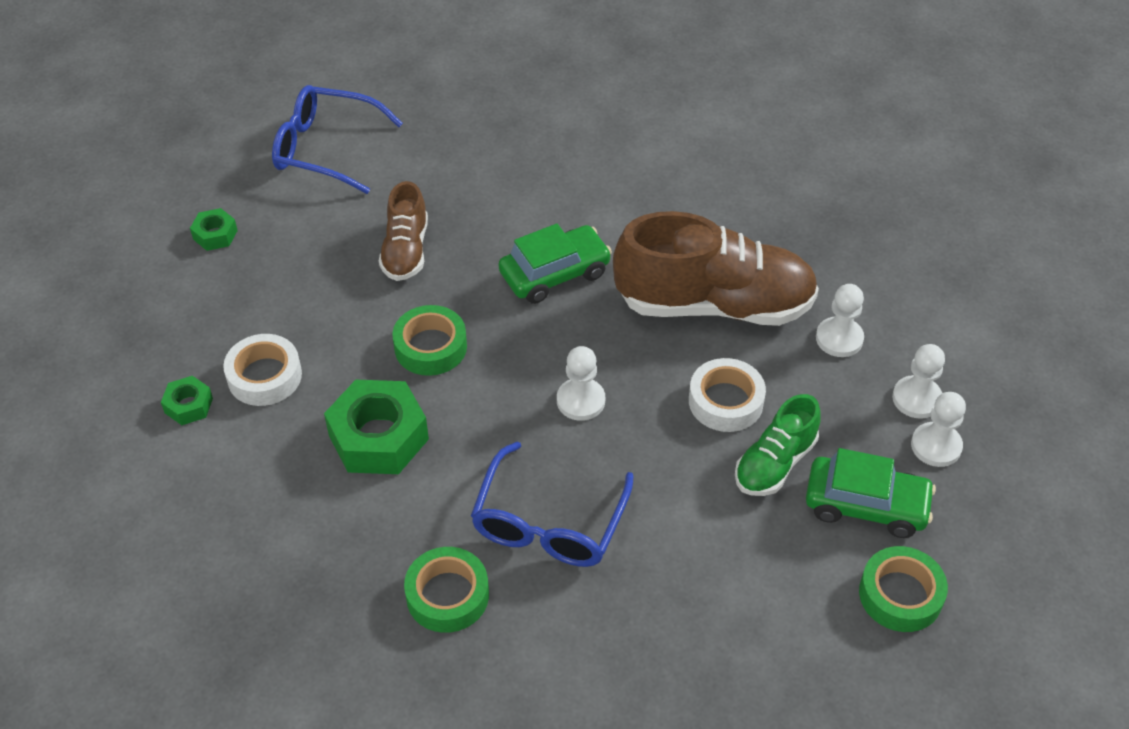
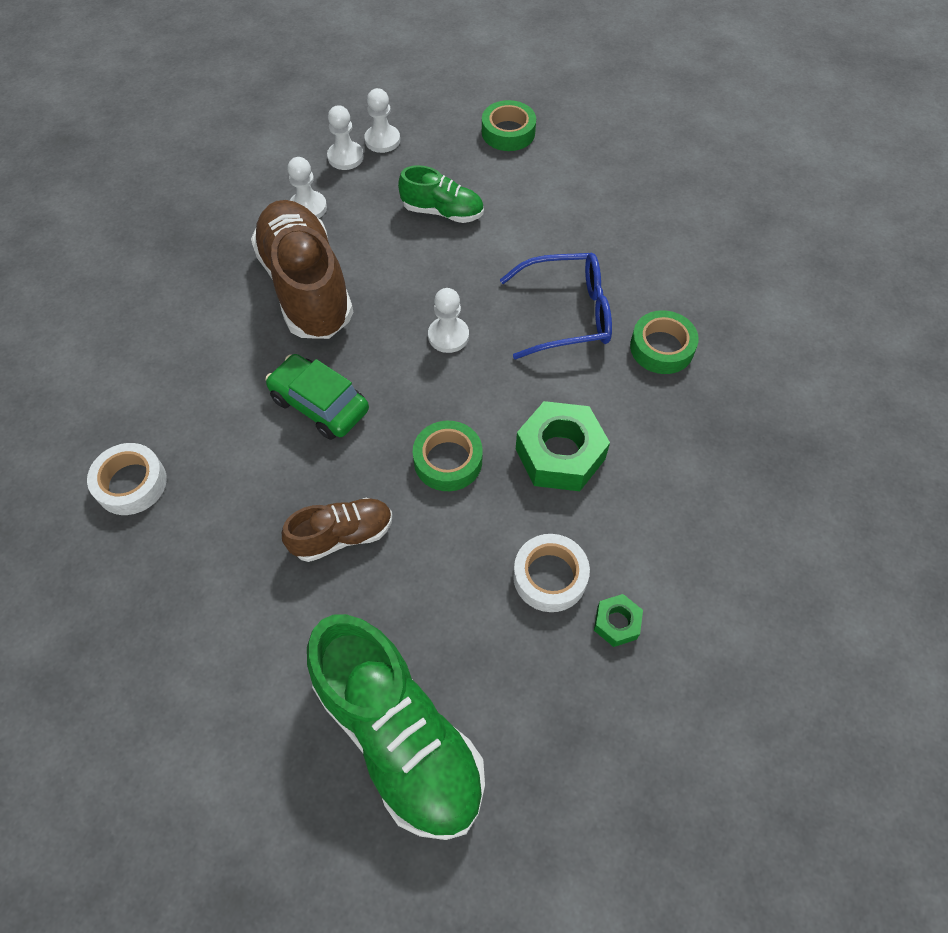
camera: 115 degrees left, 10 degrees up
green nut [190,208,238,251] -> green shoe [307,614,485,840]
blue glasses [272,85,403,194] -> none
white tape [689,358,766,432] -> white tape moved to [87,443,167,515]
green car [806,448,936,538] -> none

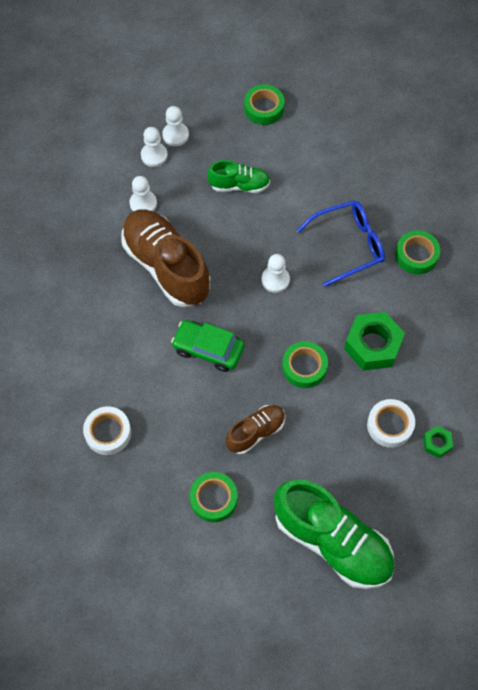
camera: 15 degrees left, 5 degrees up
none -> green tape [190,472,238,522]

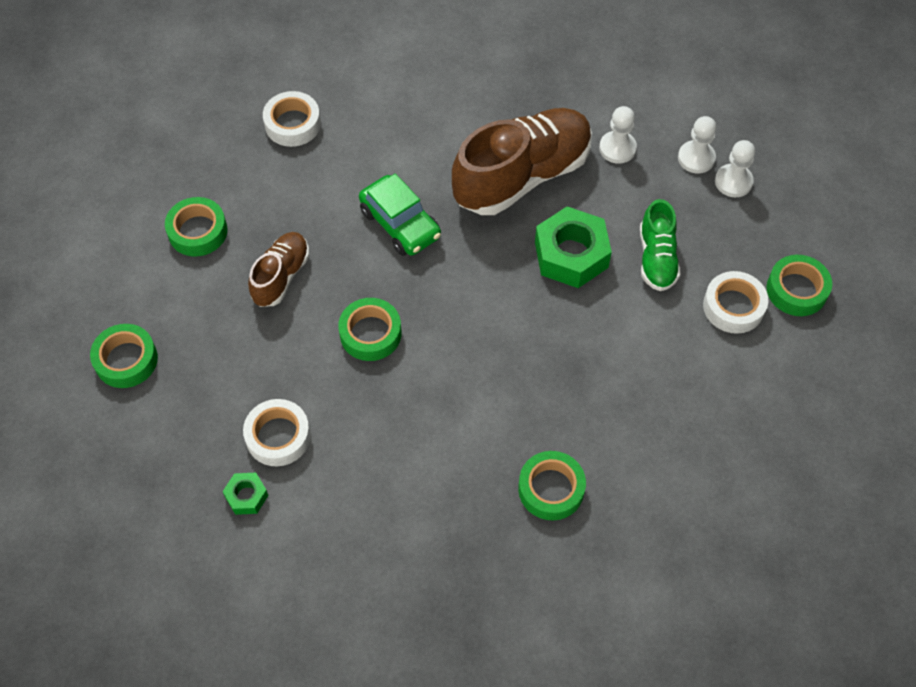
camera: 90 degrees right, 5 degrees down
green car [171,320,245,372] -> green car turned 120 degrees clockwise [359,174,441,256]
brown shoe [226,405,285,454] -> brown shoe turned 120 degrees counterclockwise [248,232,309,307]
white pawn [261,254,290,293] -> none
green shoe [274,480,395,589] -> green tape [90,324,158,388]
blue glasses [297,200,385,287] -> none
green nut [344,312,405,371] -> green nut moved to [535,206,612,288]
none -> white tape [703,271,768,334]

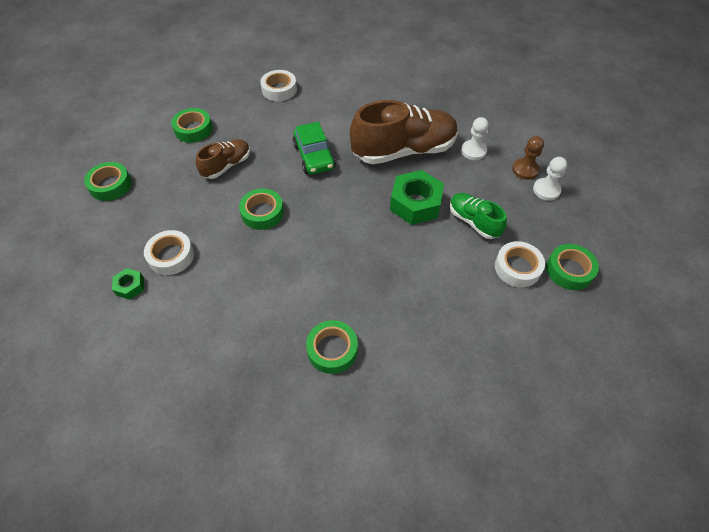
camera: 20 degrees right, 5 degrees down
green shoe [640,199,681,291] -> green shoe turned 120 degrees clockwise [450,193,507,239]
white pawn [678,116,716,173] -> brown pawn [512,136,544,180]

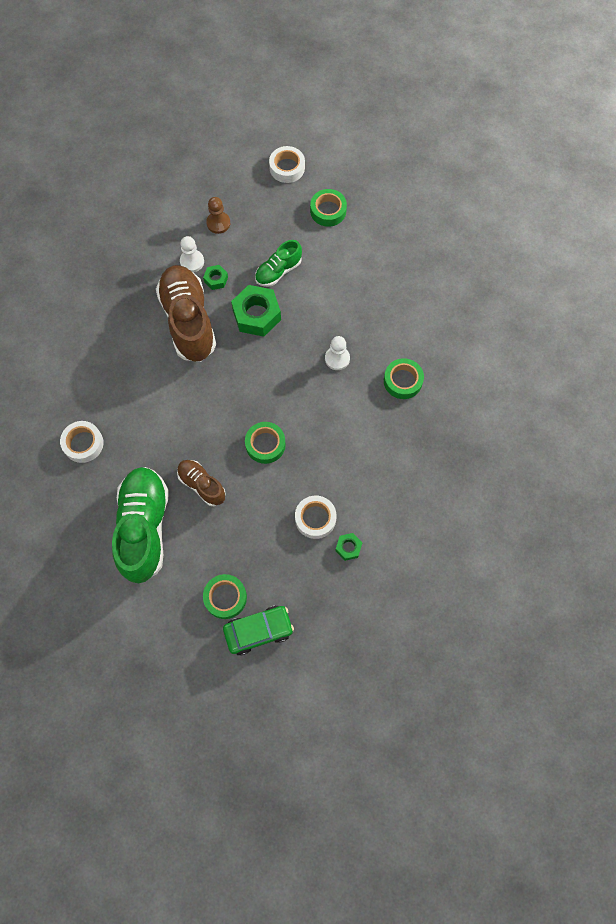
camera: 90 degrees left, 15 degrees up
green tape [171,108,213,143] -> green shoe [112,467,169,583]
green car [293,122,336,175] -> green car moved to [223,606,294,655]
white tape [495,241,545,287] -> white tape moved to [269,146,305,183]
white pawn [533,157,567,201] -> white pawn moved to [325,336,350,370]
none -> green nut [203,265,228,290]

